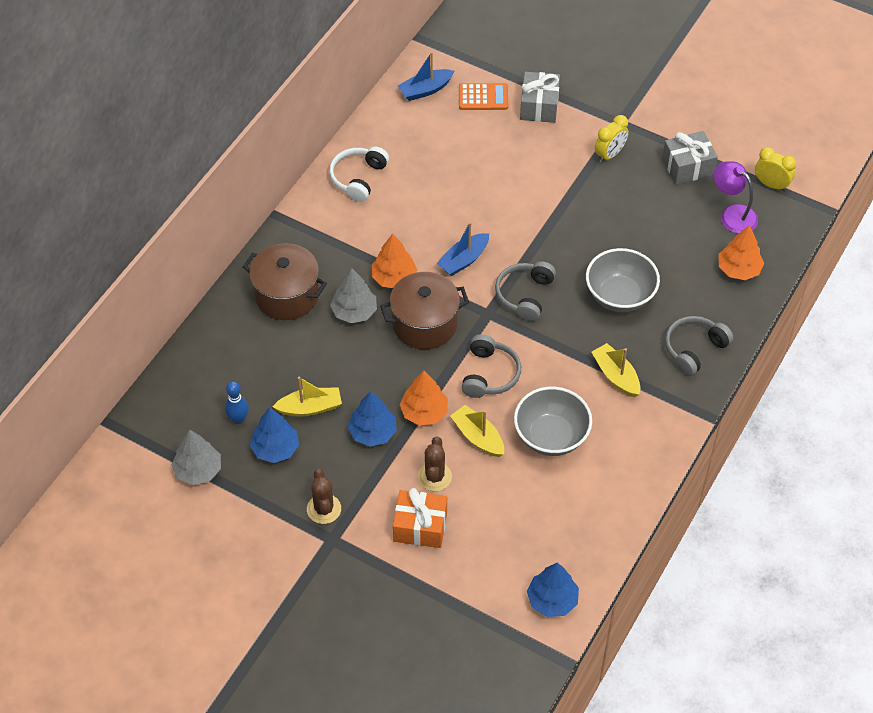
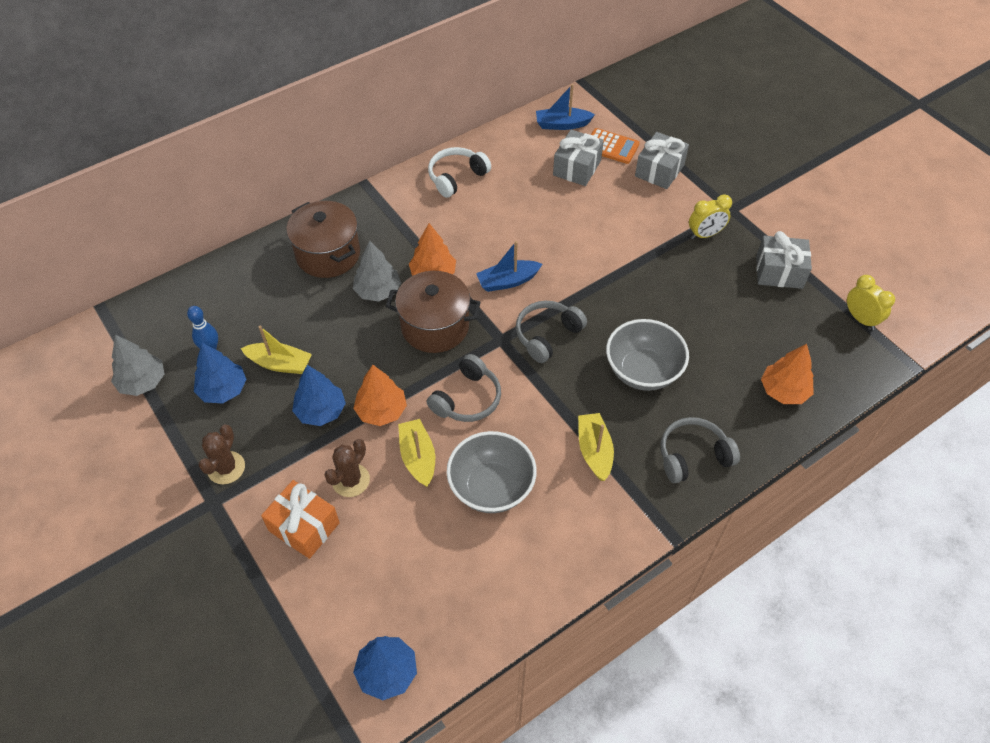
camera: 25 degrees right, 0 degrees up
purple lamp [714,161,758,234] -> none
none -> grey gift [553,130,604,186]

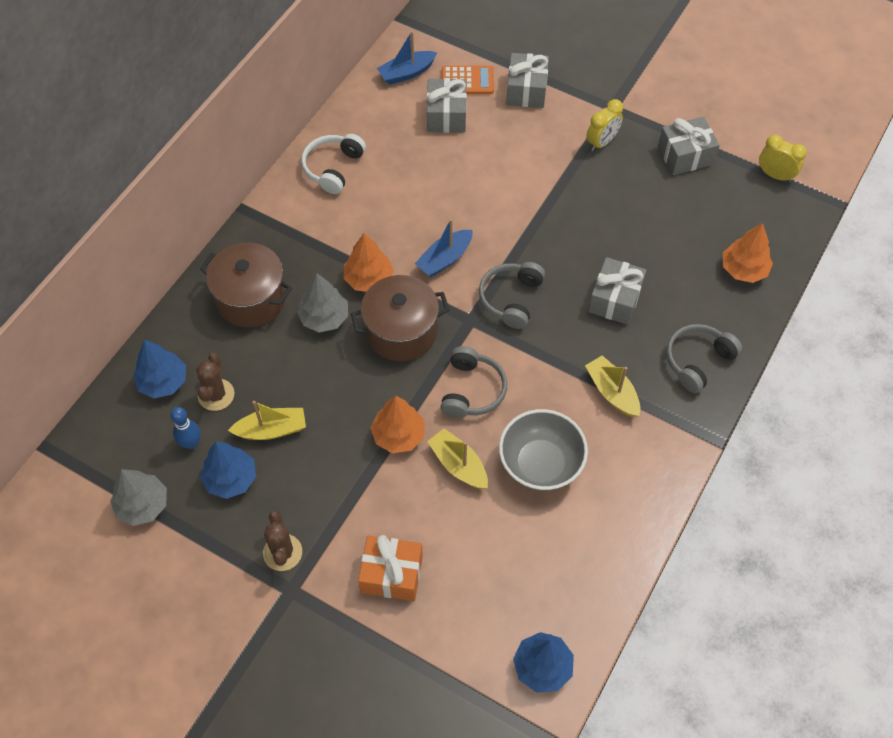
camera: 25 degrees left, 5 degrees up
blue tree [292,365,346,426] -> blue tree moved to [133,340,186,399]
brown cactus [324,439,370,497] -> brown cactus moved to [196,353,234,411]
grey bowl [606,319,689,391] -> grey gift [588,257,647,325]

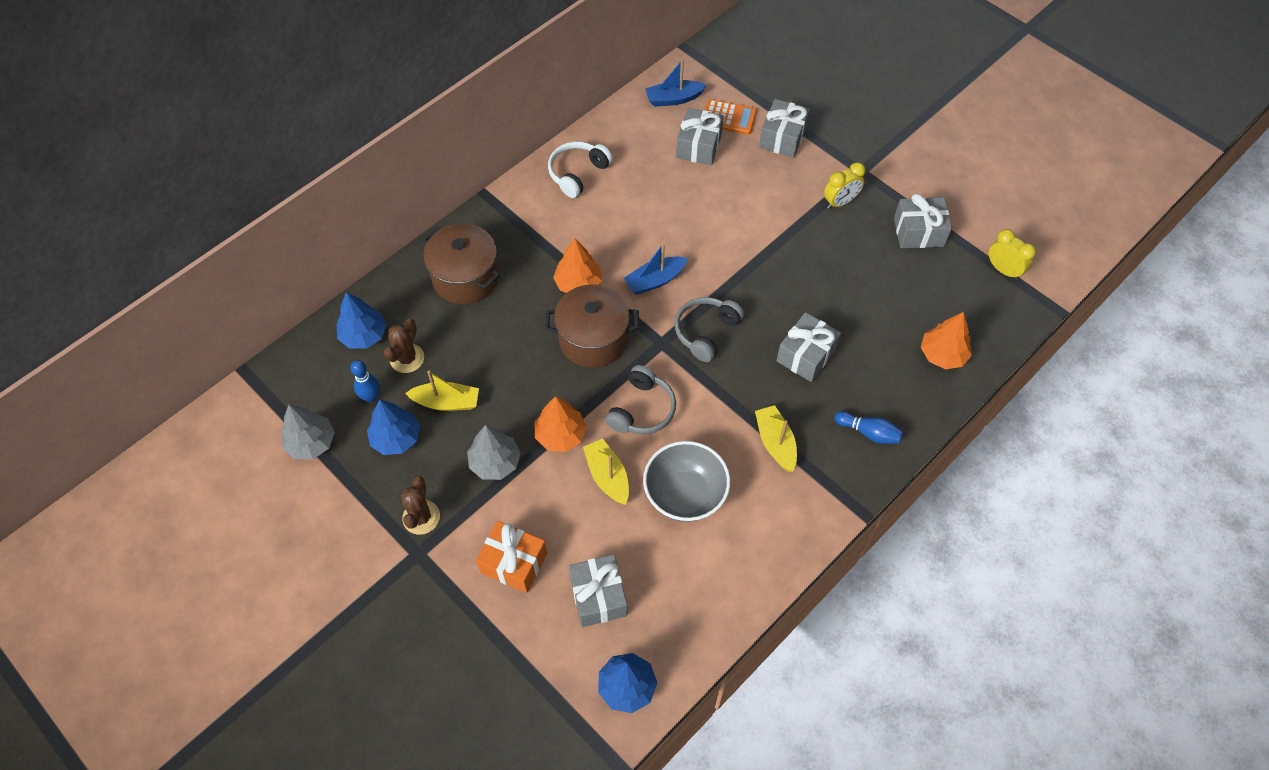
camera: 15 degrees right, 0 degrees up
grey tree [297,273,348,332] -> grey tree moved to [467,425,521,480]
grey headphones [666,324,743,393] -> blue bowling pin [834,411,903,444]
none -> grey gift [568,554,628,627]

